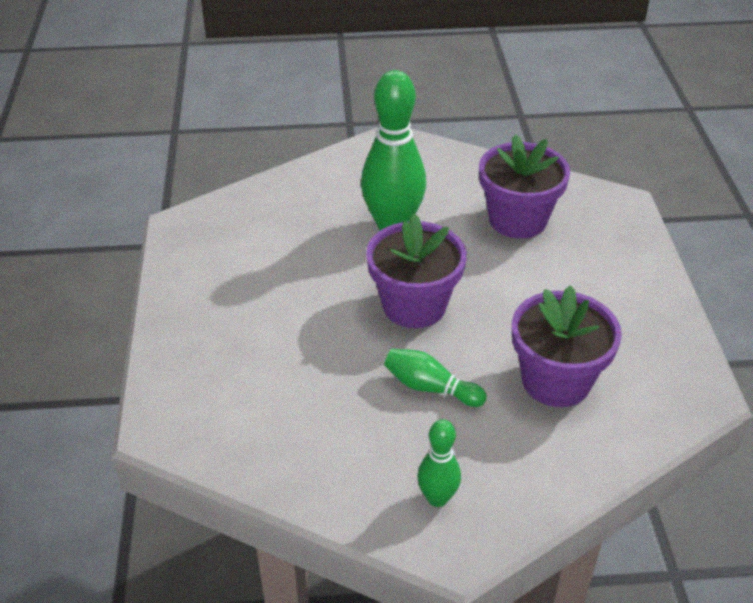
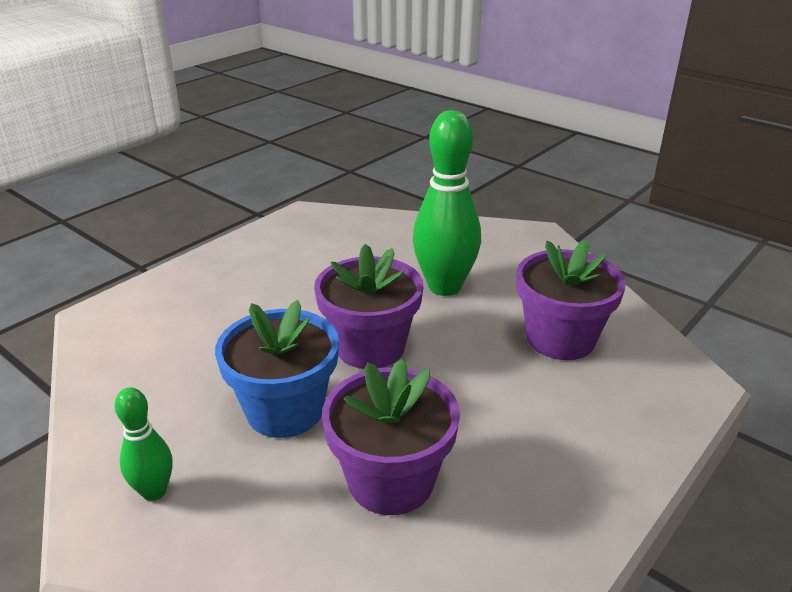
camera: 45 degrees right, 10 degrees down
green bowling pin [384,349,487,407] -> blue flower pot [215,300,339,438]

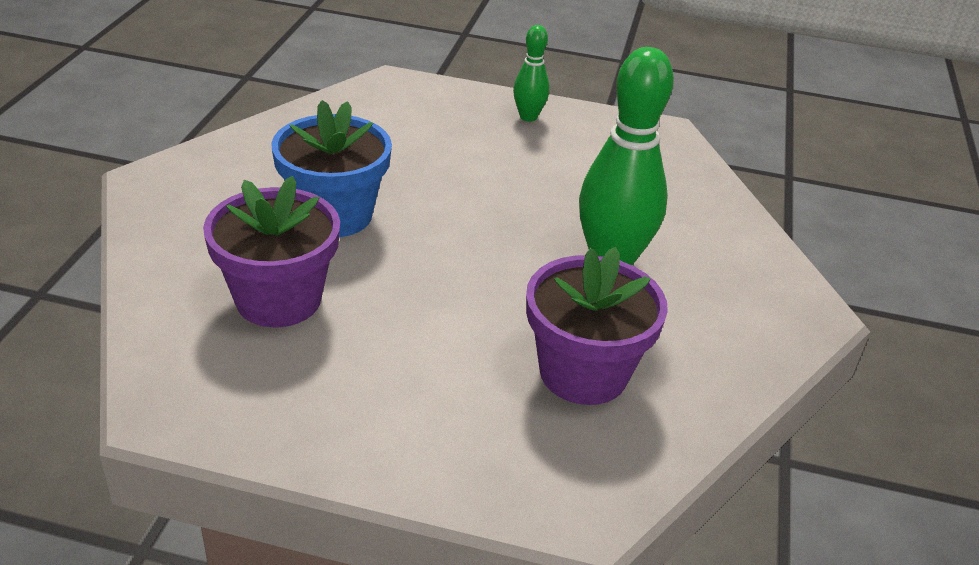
camera: 60 degrees right, 5 degrees up
green bowling pin [115,388,173,501] -> green bowling pin moved to [513,25,549,122]
purple flower pot [314,244,423,369] -> none

